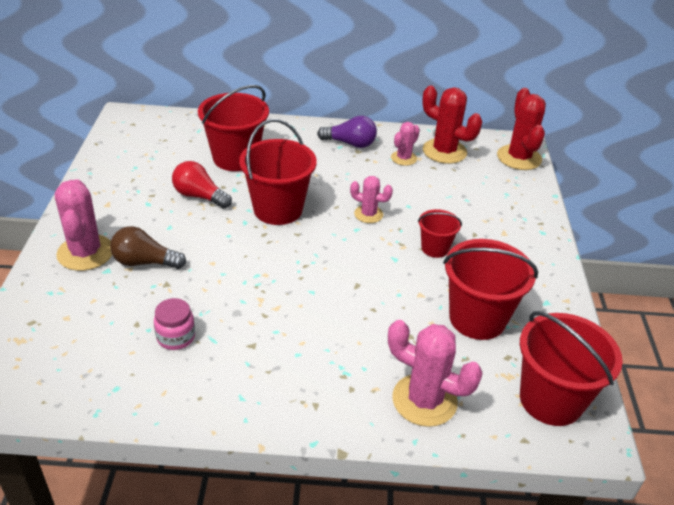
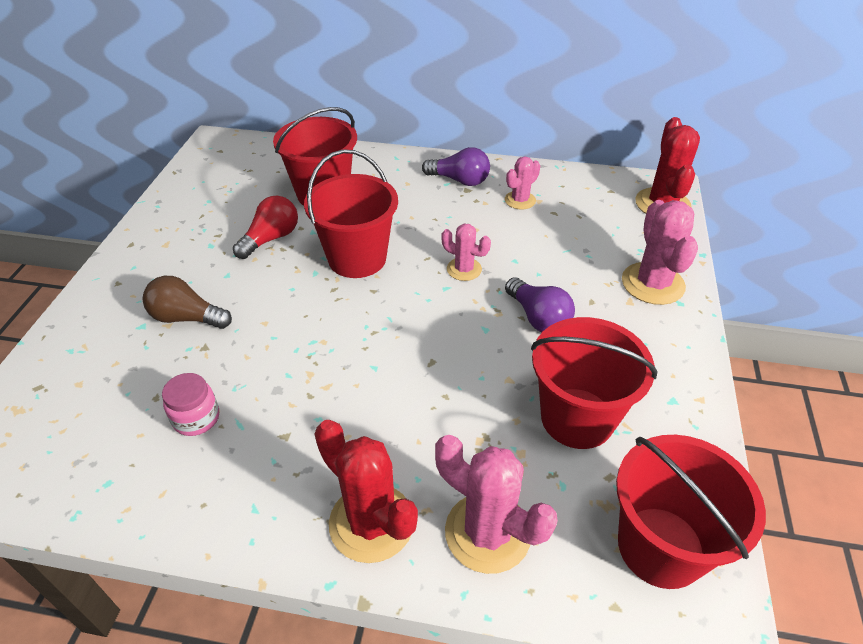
camera: 10 degrees right, 5 degrees up
pink cactus [55,179,112,271] -> pink cactus moved to [622,200,698,305]
red light bulb [172,161,232,209] -> red light bulb turned 90 degrees clockwise [233,196,298,259]
red bucket [418,209,462,258] -> purple light bulb [505,277,575,332]
red cactus [422,86,482,164] -> red cactus moved to [315,420,418,563]

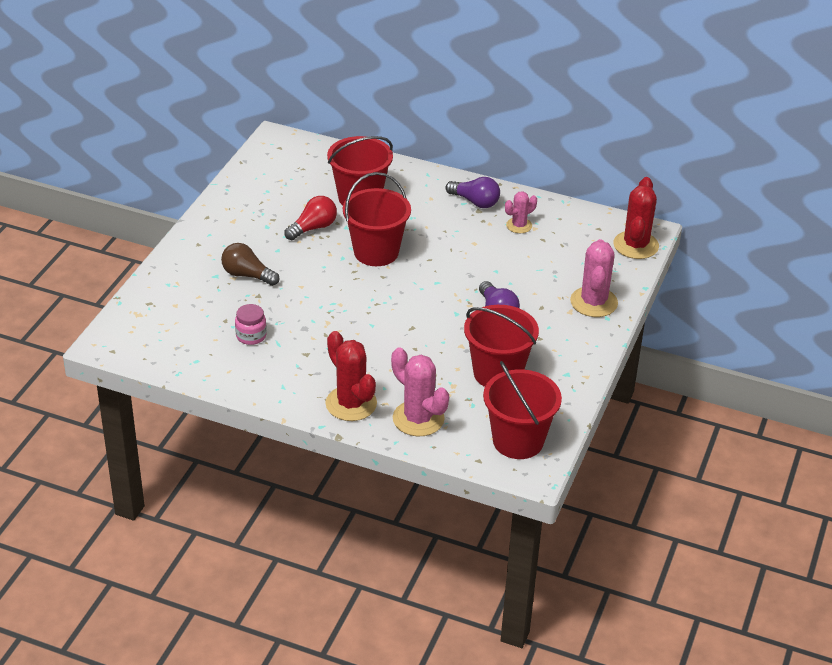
camera: 10 degrees right, 5 degrees down
pink cactus [441,224,491,281] -> none

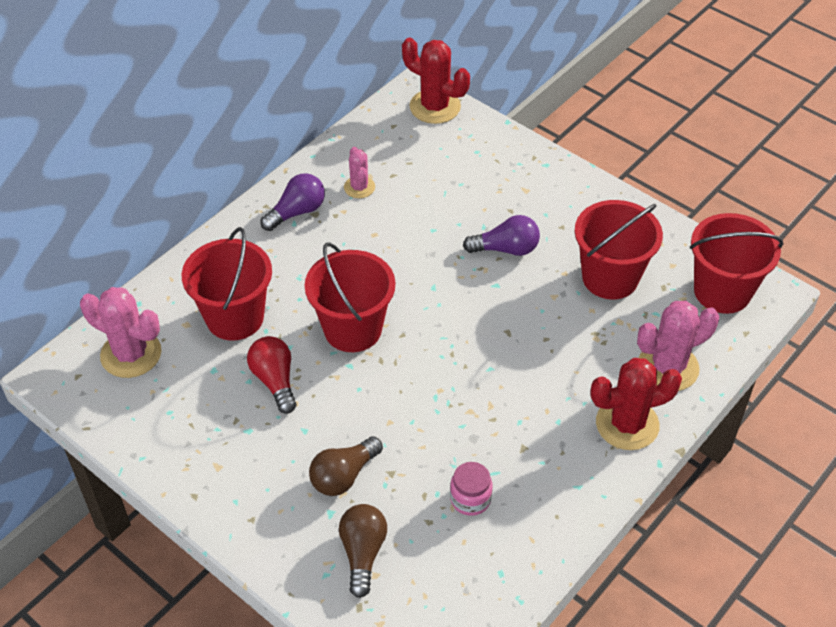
camera: 70 degrees left, 10 degrees up
pink cactus [570,239,618,317] -> pink cactus moved to [80,287,161,378]
none -> brown light bulb [339,504,387,598]

